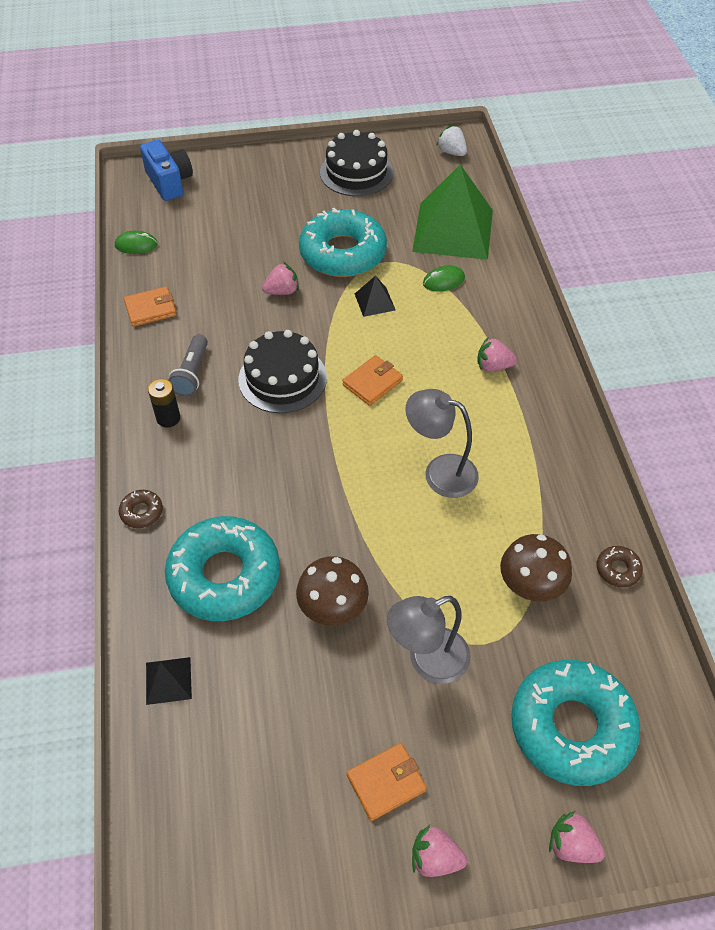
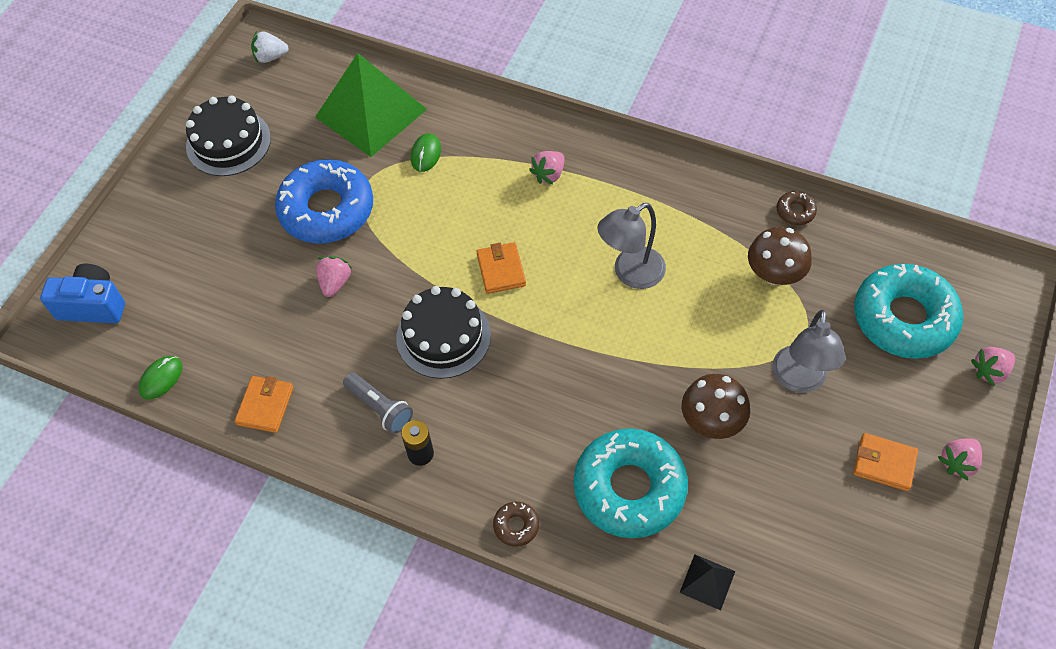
camera: 55 degrees left, 5 degrees up
turquoise donut [299,208,387,277] -> blue donut [275,159,373,243]
orange wallet [347,743,427,821] -> orange wallet turned 75 degrees counterclockwise [853,433,918,491]
black pyramid [355,276,395,317] -> none

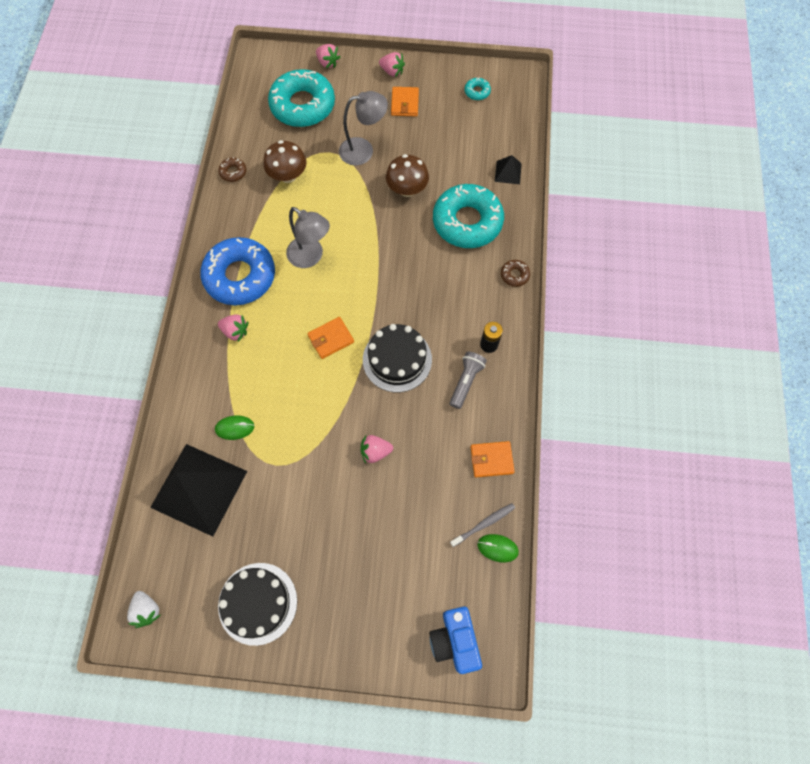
camera: 110 degrees left, 10 degrees up
blue donut [275,159,373,243] -> blue donut moved to [200,237,275,305]
green pyramid [315,53,427,157] -> black pyramid [150,444,247,537]
none -> grey toothbrush [450,503,515,547]
none -> turquoise donut [465,78,491,100]

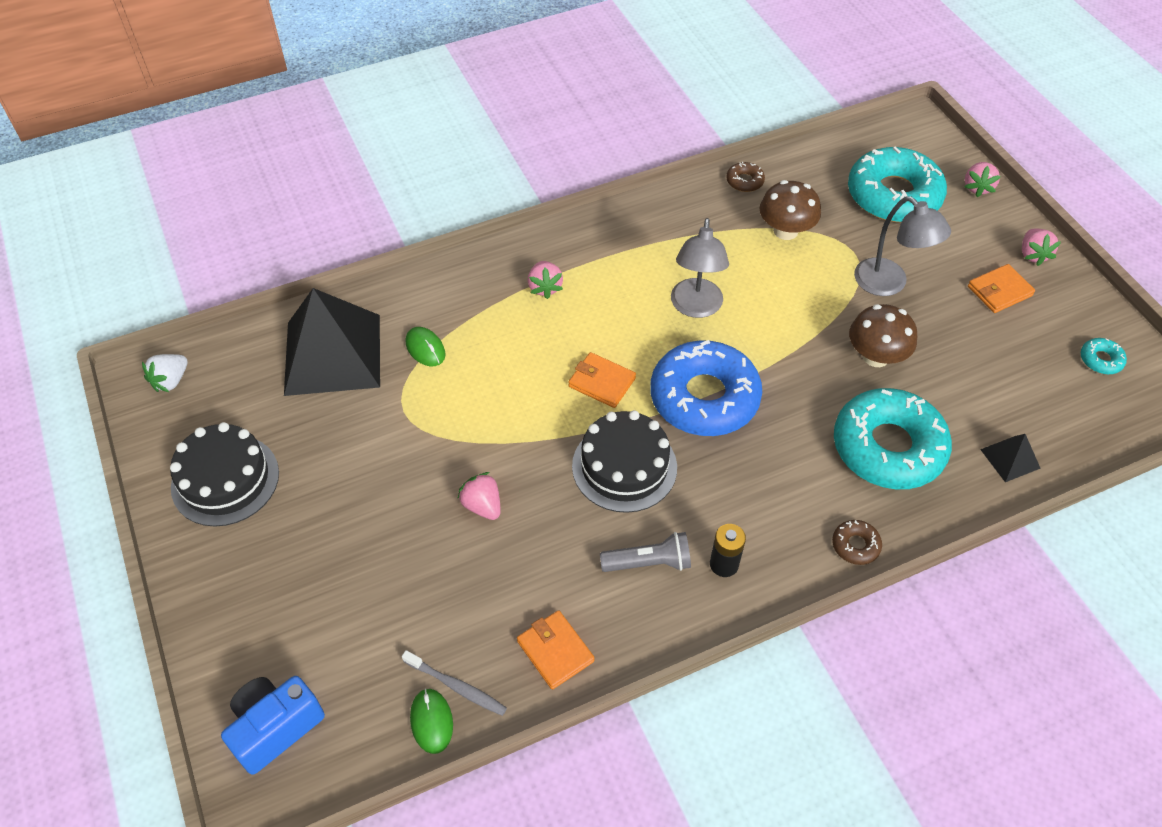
camera: 60 degrees right, 15 degrees down
blue donut [200,237,275,305] -> blue donut moved to [650,340,762,436]

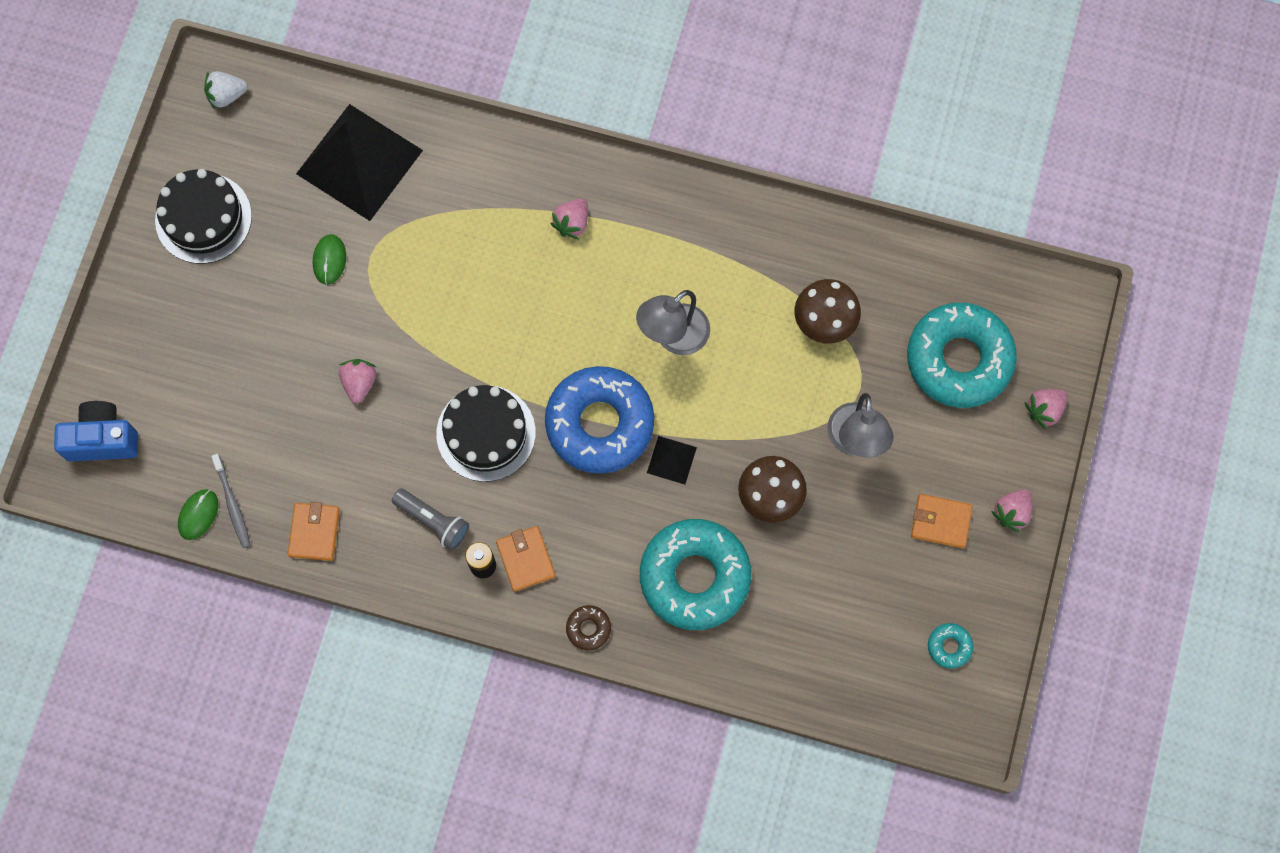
camera: 40 degrees right, 20 degrees up
green mouse [406,327,445,366] -> green mouse moved to [313,234,346,285]
orange wallet [568,352,636,408] -> orange wallet moved to [496,526,556,592]
brown donut [726,162,765,192] -> none
black pyramid [980,434,1041,482] -> black pyramid moved to [647,436,697,484]

